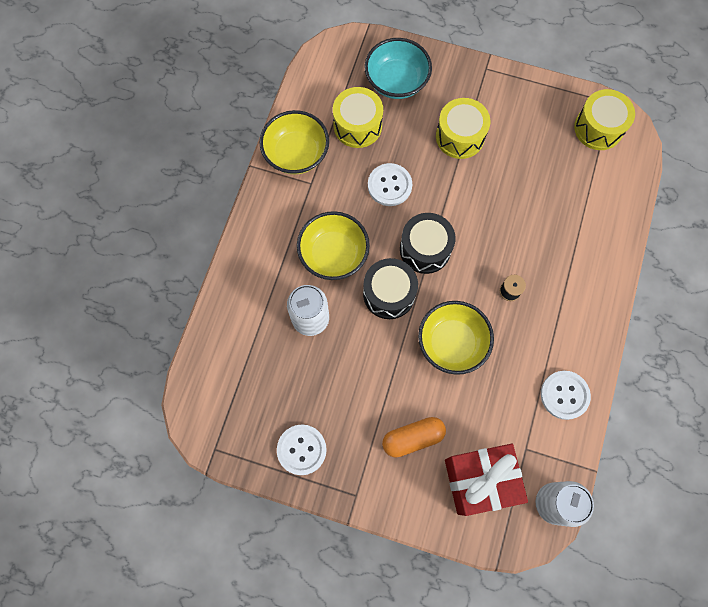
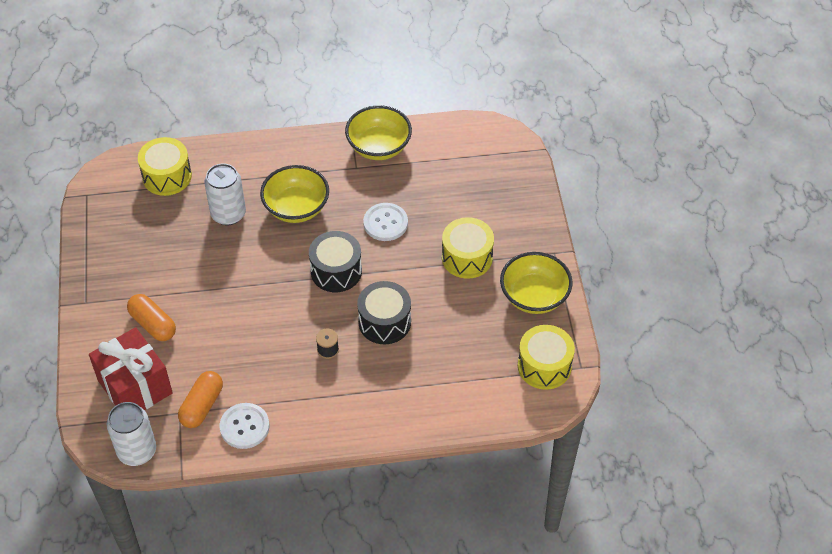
camera: 65 degrees right, 20 degrees down
white button [277,425,327,475] -> none
yellow drum [333,87,383,148] -> yellow drum moved to [138,137,192,196]
black drum [363,258,418,319] -> black drum moved to [357,281,411,344]
turquoise bowl [365,38,432,99] -> none
yellow bowl [418,301,494,375] -> yellow bowl moved to [500,252,573,314]
none -> orange capsule [178,371,223,428]

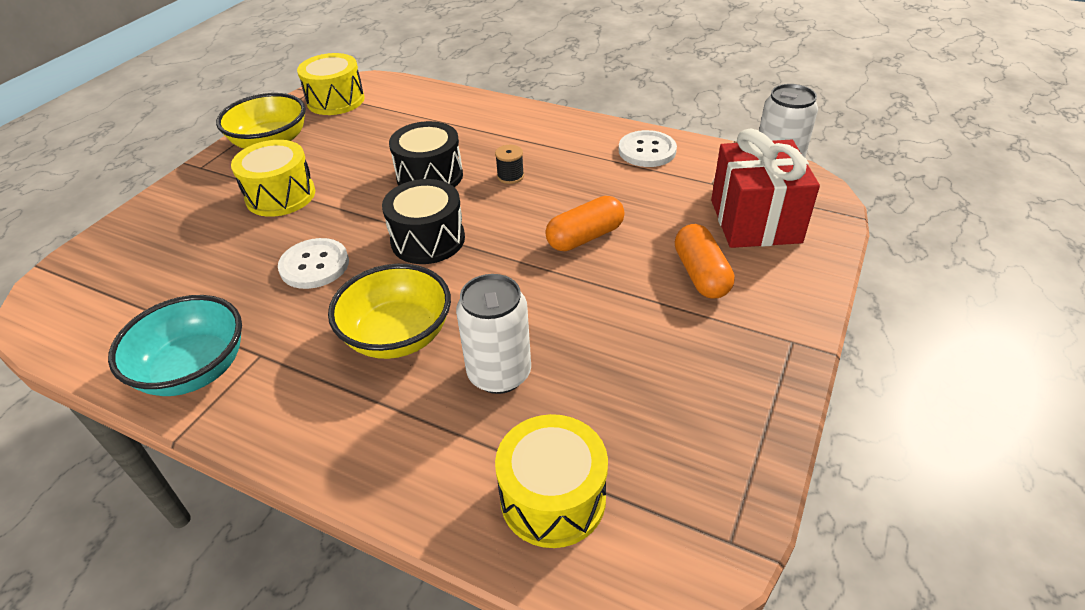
camera: 145 degrees left, 10 degrees down
orange capsule [178,371,223,428] -> orange capsule moved to [545,196,624,251]
yellow bowl [345,105,412,160] -> turquoise bowl [108,295,242,396]

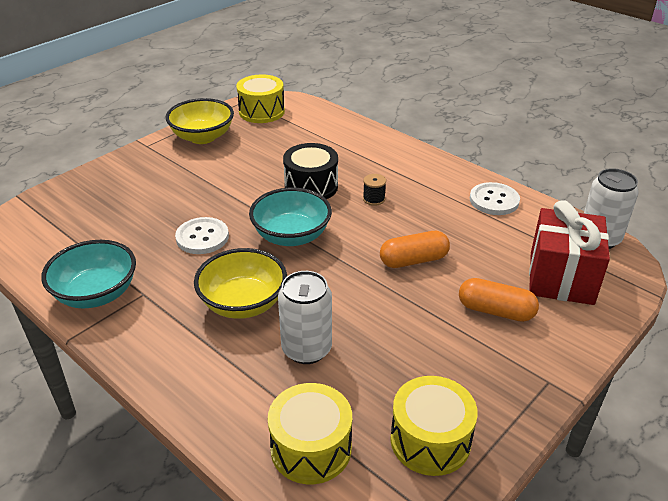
camera: 15 degrees right, 5 degrees down
yellow drum [231,140,315,217] -> yellow drum moved to [390,376,478,476]
black drum [382,179,465,264] -> turquoise bowl [249,188,332,246]
orange capsule [675,224,735,299] -> orange capsule turned 75 degrees counterclockwise [459,278,539,322]

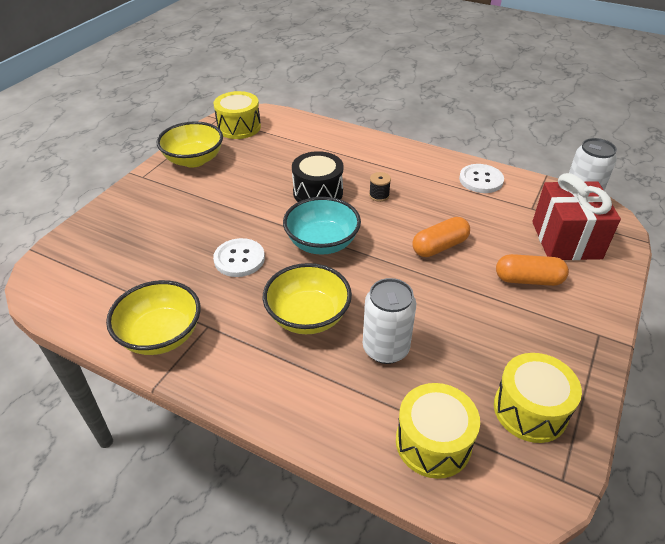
camera: 15 degrees left, 5 degrees up
turquoise bowl [41,240,136,308] -> yellow bowl [106,280,201,355]

